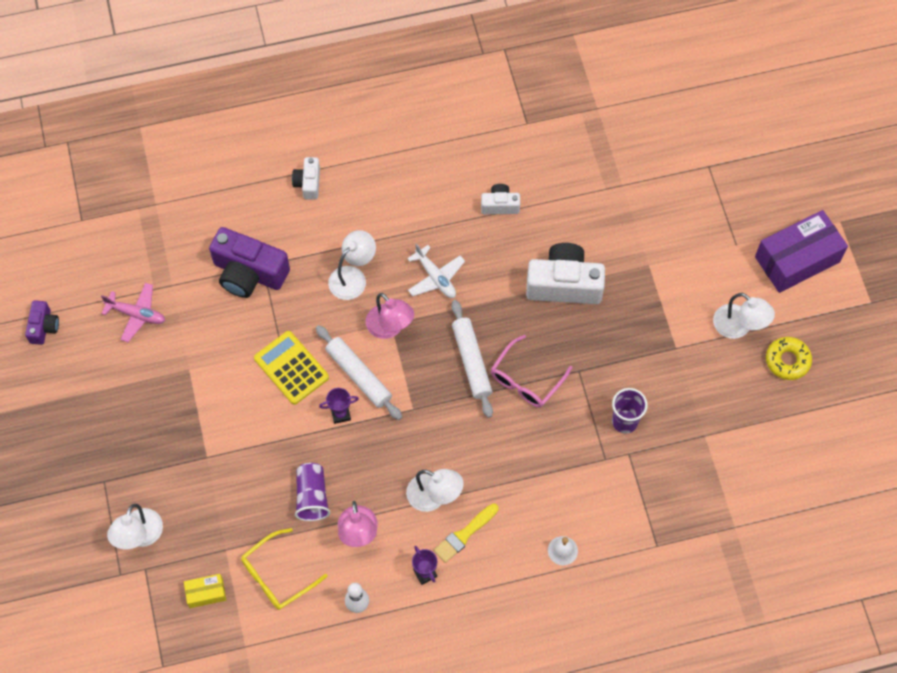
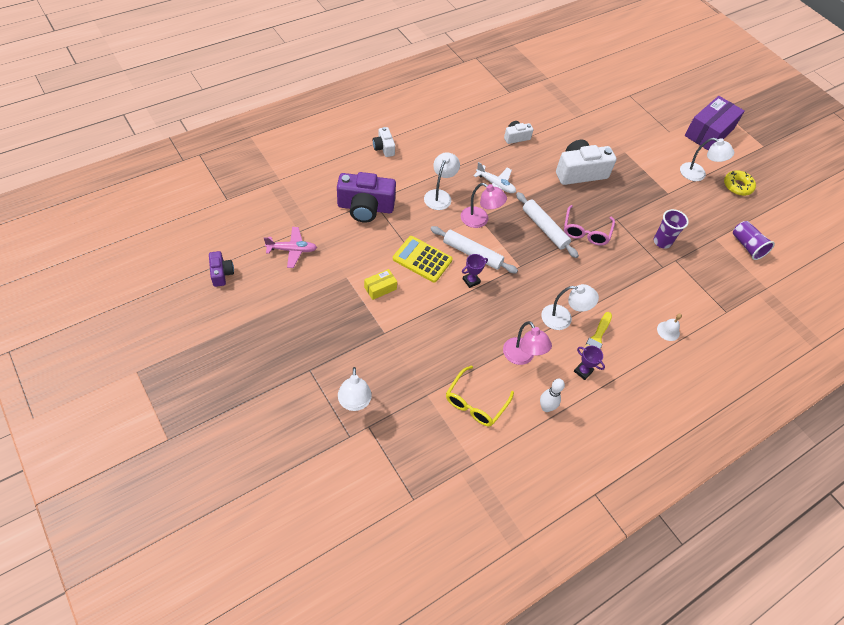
camera: 25 degrees left, 10 degrees down
yellow box [184,574,226,608] -> yellow box moved to [364,269,397,300]
purple cup [295,463,330,521] -> purple cup moved to [733,221,775,260]

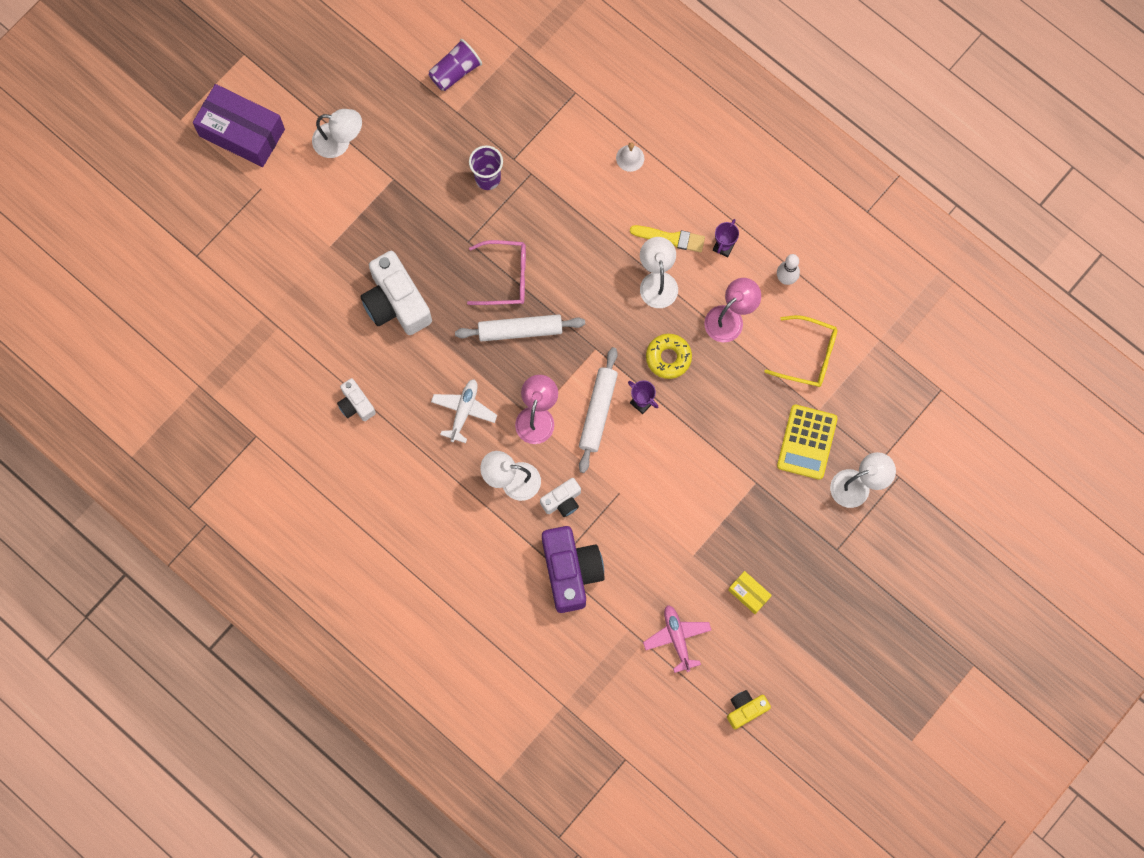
camera: 100 degrees left, 20 degrees up
purple camera [209,251,234,287] -> yellow camera [727,690,771,729]
yellow box [364,269,397,300] -> yellow box moved to [728,571,772,614]
white camera [373,127,395,157] -> white camera moved to [540,478,581,517]
yellow calculator [393,236,452,283] -> yellow calculator moved to [777,405,838,480]
white rolling pin [516,192,579,258] -> white rolling pin turned 45 degrees clockwise [455,314,585,341]
white lamp [680,138,734,181] -> white lamp turned 90 degrees clockwise [312,109,362,158]
yellow donut [724,171,756,196] -> yellow donut moved to [646,334,692,379]

